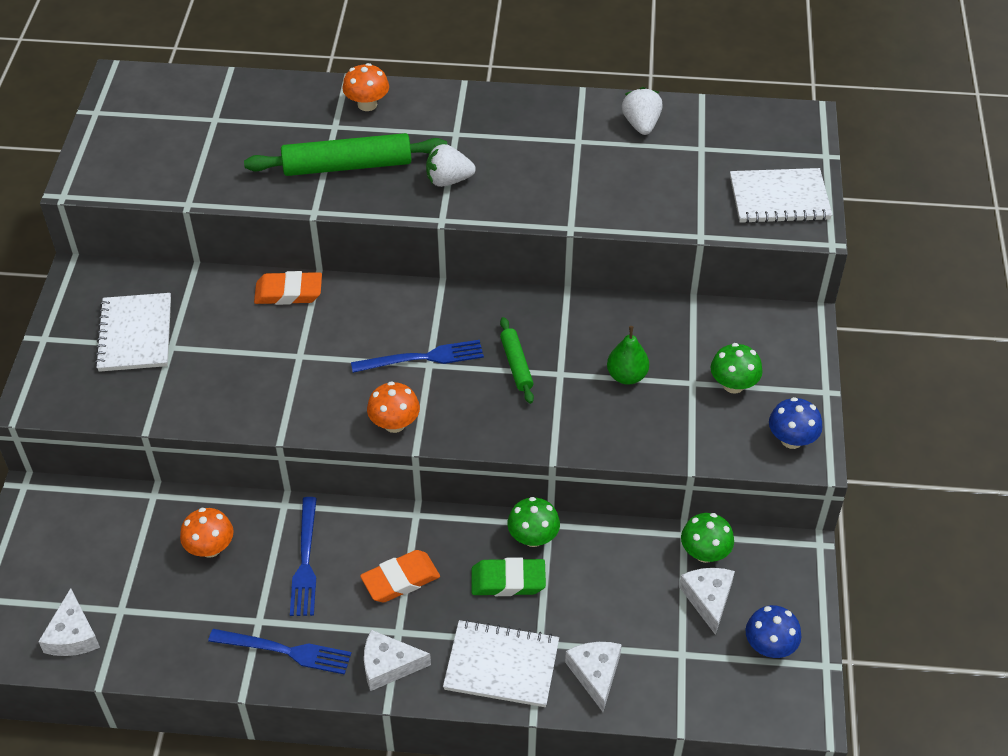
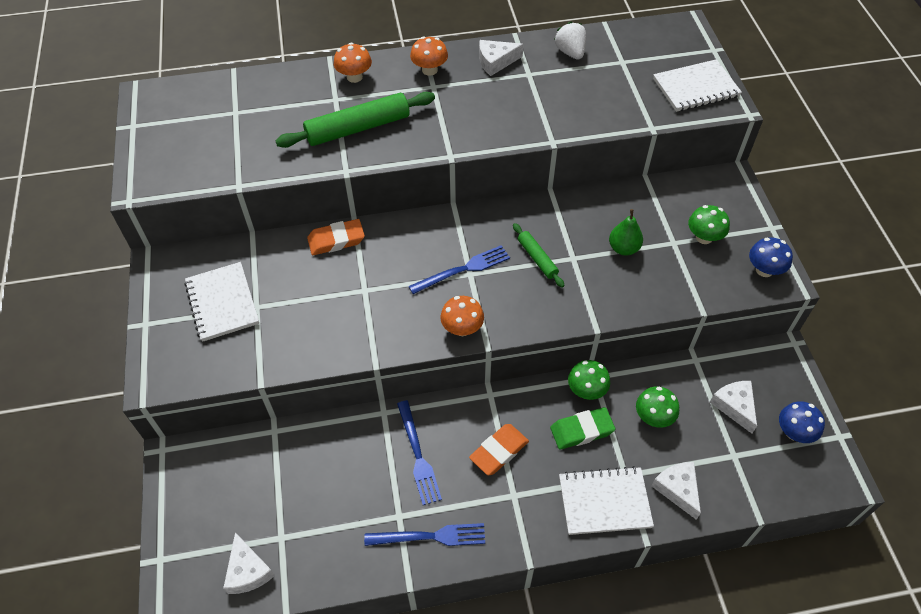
camera: 15 degrees left, 5 degrees up
orange mushroom [180,508,233,558] -> orange mushroom moved to [410,36,448,76]
white cheese [364,630,431,691] -> white cheese moved to [479,40,524,76]
white strawberry [426,144,476,187] -> none
green mushroom [681,513,734,563] -> green mushroom moved to [636,386,679,428]

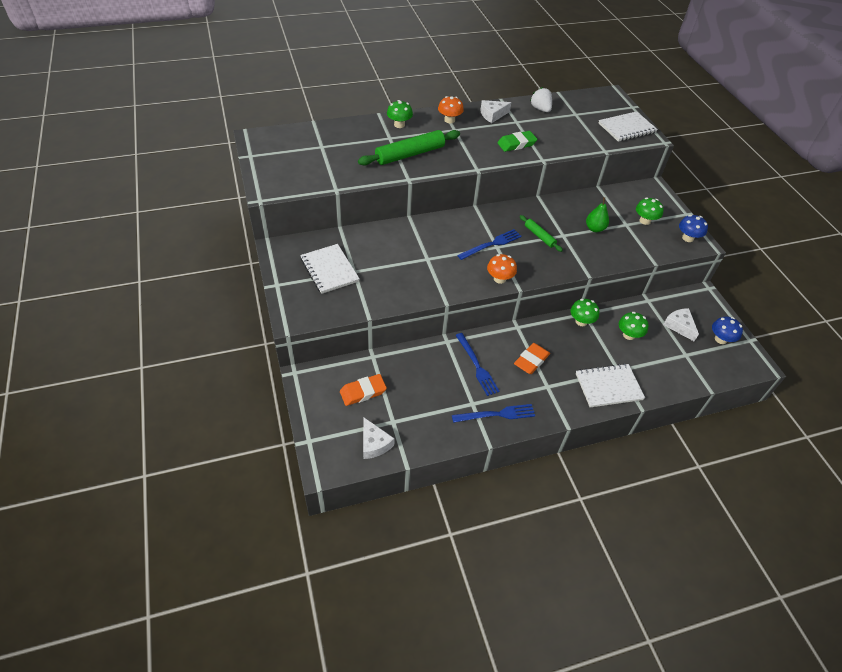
camera: 10 degrees left, 5 degrees down
orange eraser [307,219,365,255] -> orange eraser moved to [340,374,387,406]
orange mushroom [334,43,372,83] -> green mushroom [387,100,413,128]
green eraser [550,407,615,449] -> green eraser moved to [497,131,537,152]
white cheese [652,462,701,520] -> none

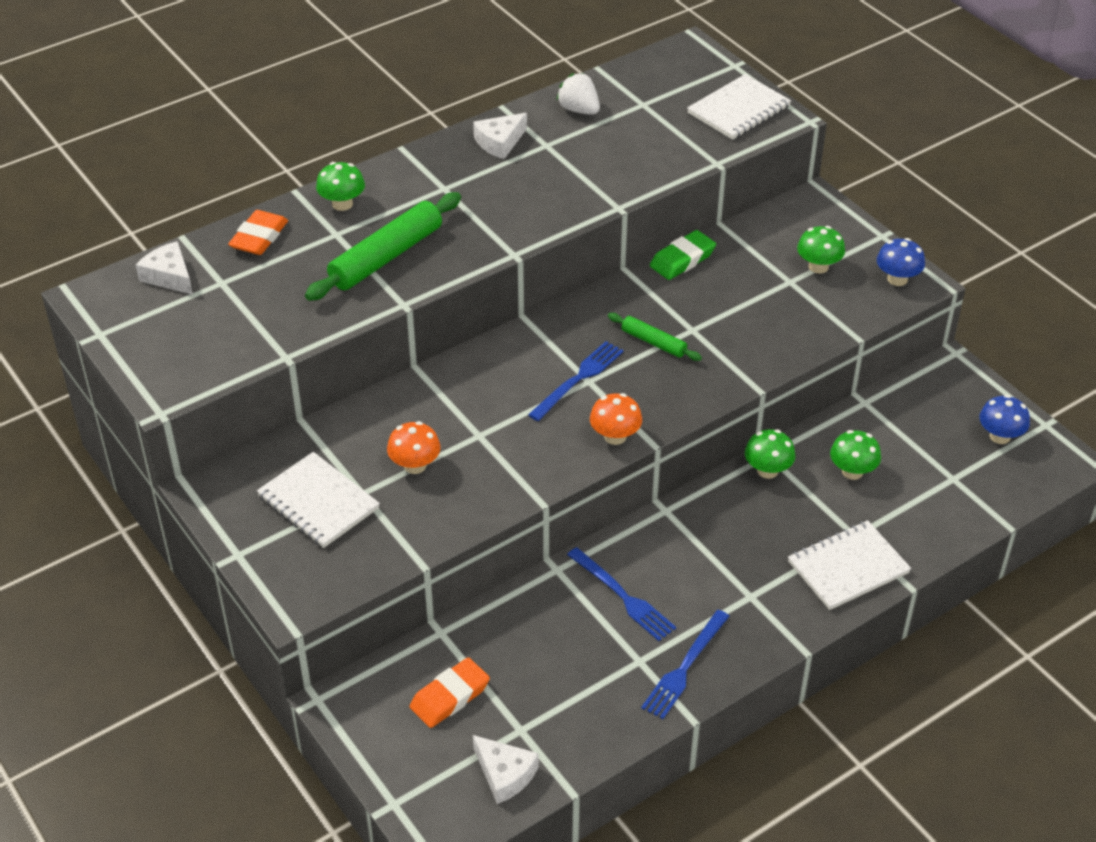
camera: 15 degrees left, 5 degrees down
orange mushroom [438,96,464,123] -> orange mushroom moved to [387,421,441,474]
blue fork [452,404,535,423] -> blue fork turned 150 degrees clockwise [641,610,730,719]
green eraser [497,131,537,152] -> green eraser moved to [650,230,716,280]
orange eraser [514,343,550,374] -> orange eraser moved to [228,210,288,255]
green pear [586,197,609,232] -> none
white cheese [663,308,699,342] -> white cheese moved to [136,241,193,295]

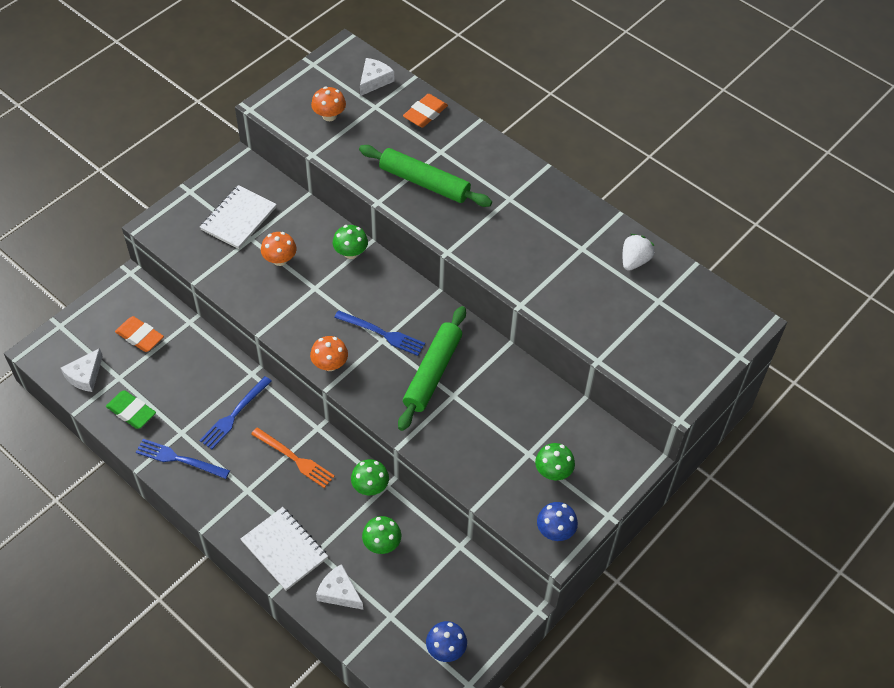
camera: 75 degrees right, 10 degrees up
orange eraser [228,210,288,255] -> orange eraser turned 60 degrees counterclockwise [403,94,448,128]
green mushroom [316,162,365,211] -> green mushroom moved to [333,225,368,259]
white cheese [473,113,527,159] -> white cheese moved to [316,564,363,610]
green rolling pin [608,313,702,361] -> green rolling pin [398,306,466,431], size x1.89
green eraser [650,230,716,280] -> green eraser moved to [106,390,156,429]
white notebook [687,74,791,140] -> none
none -> orange fork [251,427,335,488]
none -> orange mushroom [311,87,346,121]

